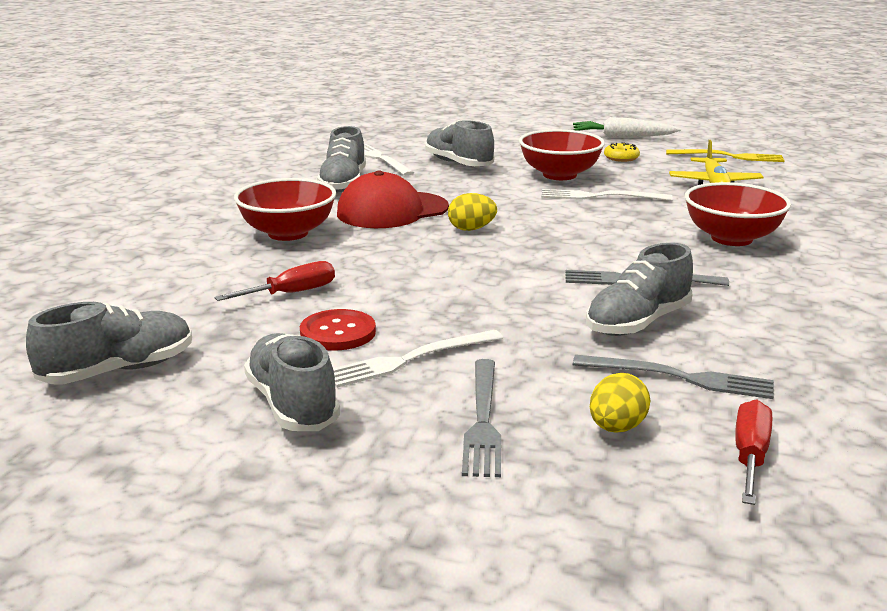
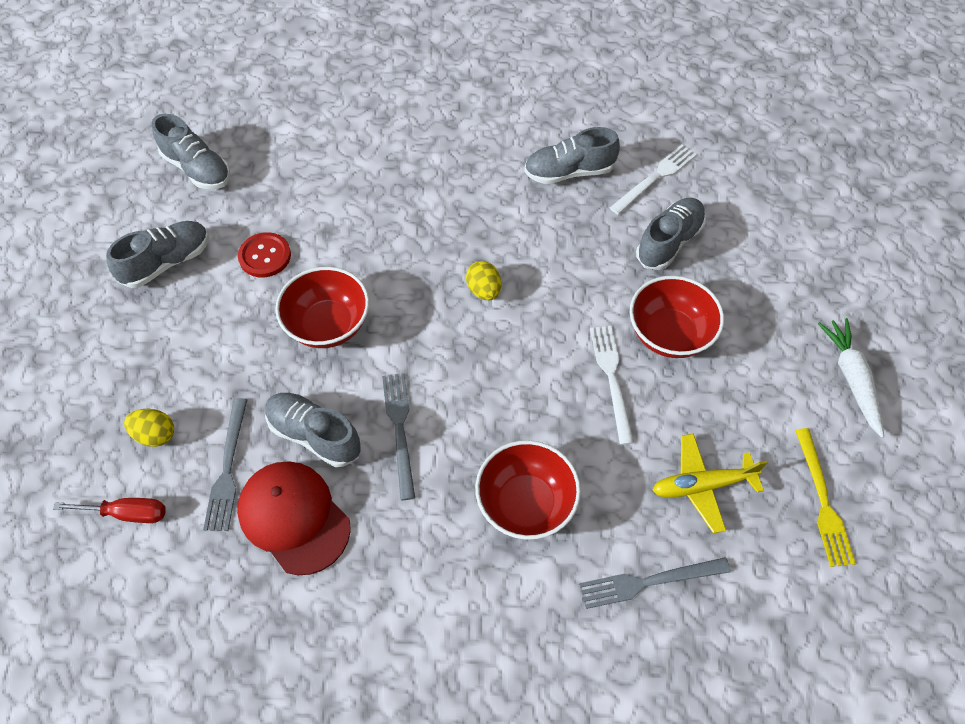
camera: 75 degrees right, 35 degrees up
red screwdriver [214,261,335,301] -> none
red bowl [234,178,336,241] -> red bowl moved to [275,267,369,348]
white fork [333,330,503,388] -> none
red cap [337,171,449,228] -> red cap moved to [237,462,351,575]
grey fork [462,359,501,477] -> grey fork moved to [579,557,731,609]
yellow donut [604,143,640,162] -> none

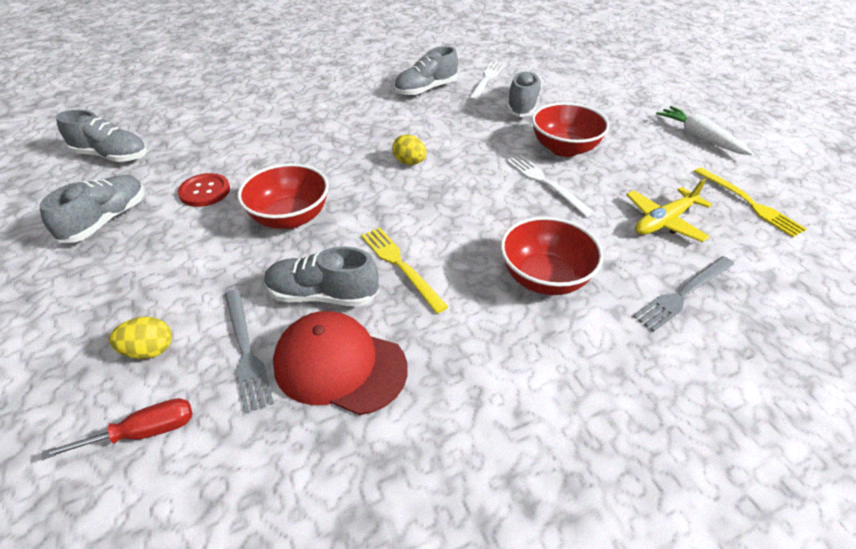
camera: 25 degrees left, 15 degrees down
grey fork [382,373,415,500] -> yellow fork [361,227,448,313]

